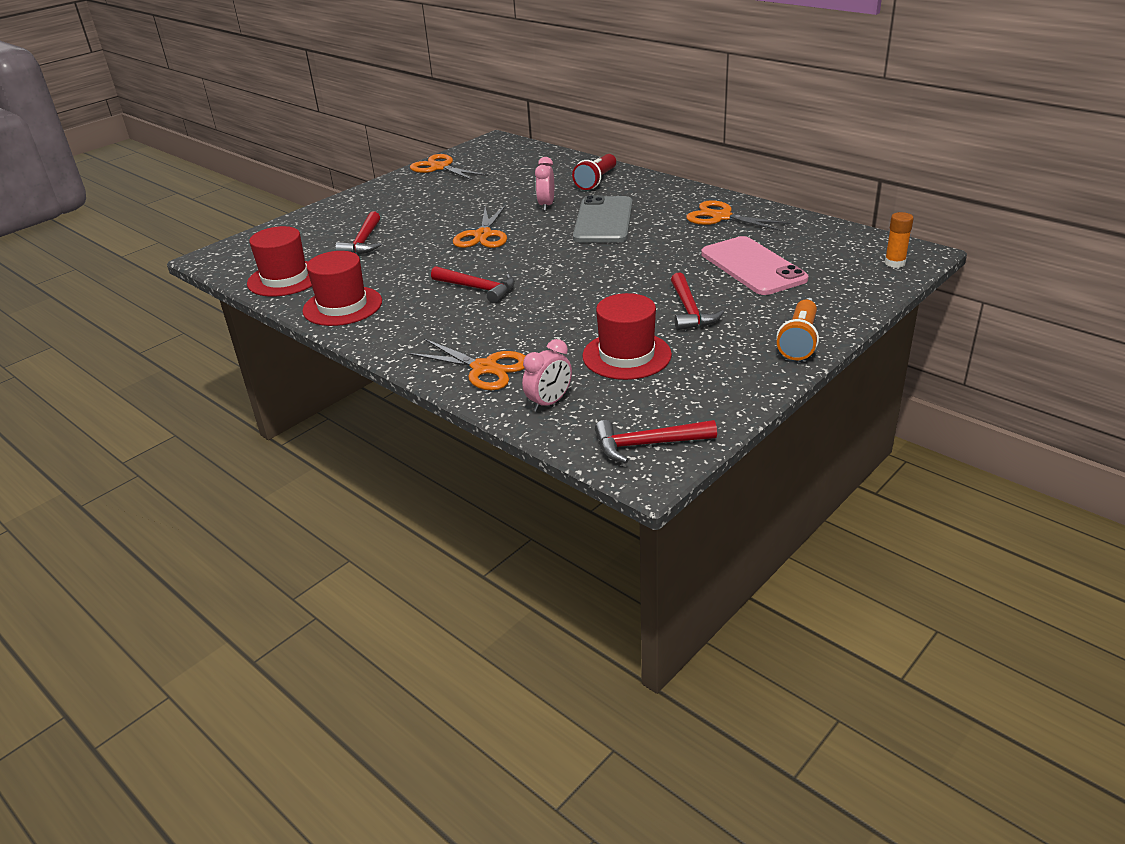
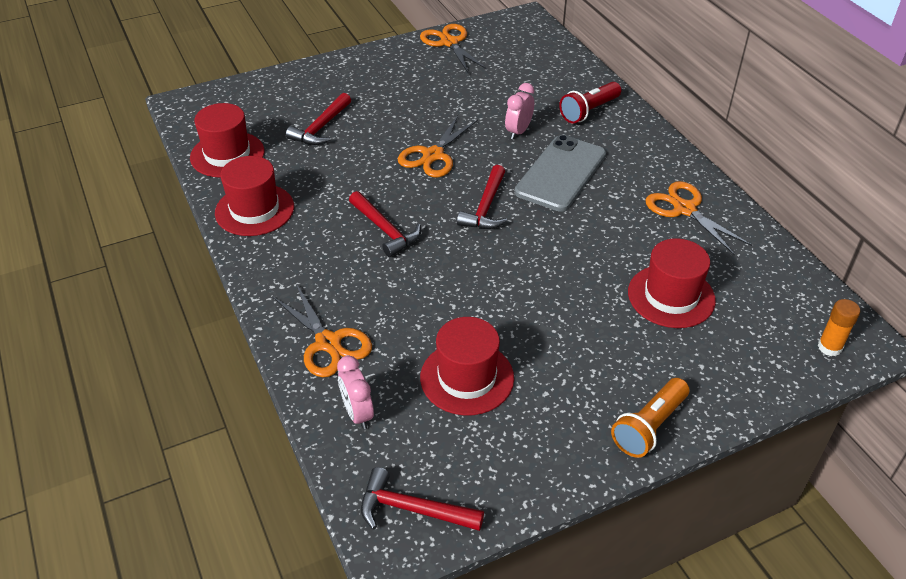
camera: 20 degrees right, 10 degrees up
pink clock [522,339,572,412] -> pink clock turned 90 degrees clockwise [337,356,374,429]
red hammer [671,272,724,330] -> red hammer moved to [457,165,507,229]
pink phone [701,236,809,295] -> red hat [628,238,716,328]

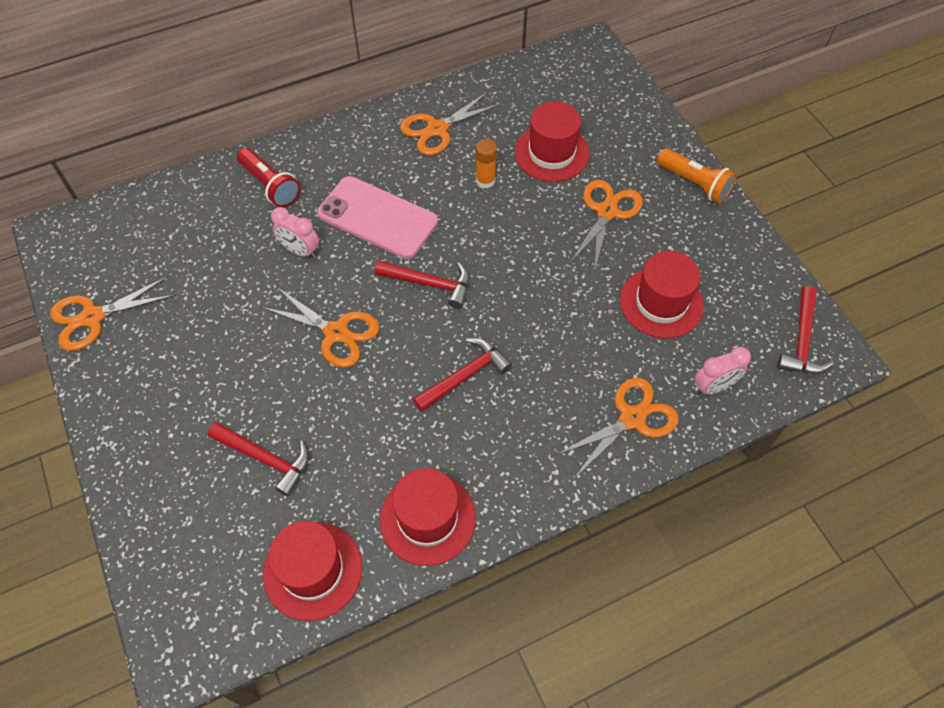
camera: 90 degrees left, 15 degrees up
grey phone [515,135,606,212] -> pink phone [317,176,438,259]
orange glue stick [818,299,860,356] -> orange glue stick moved to [476,139,497,188]
none -> orange scissors [570,180,643,272]

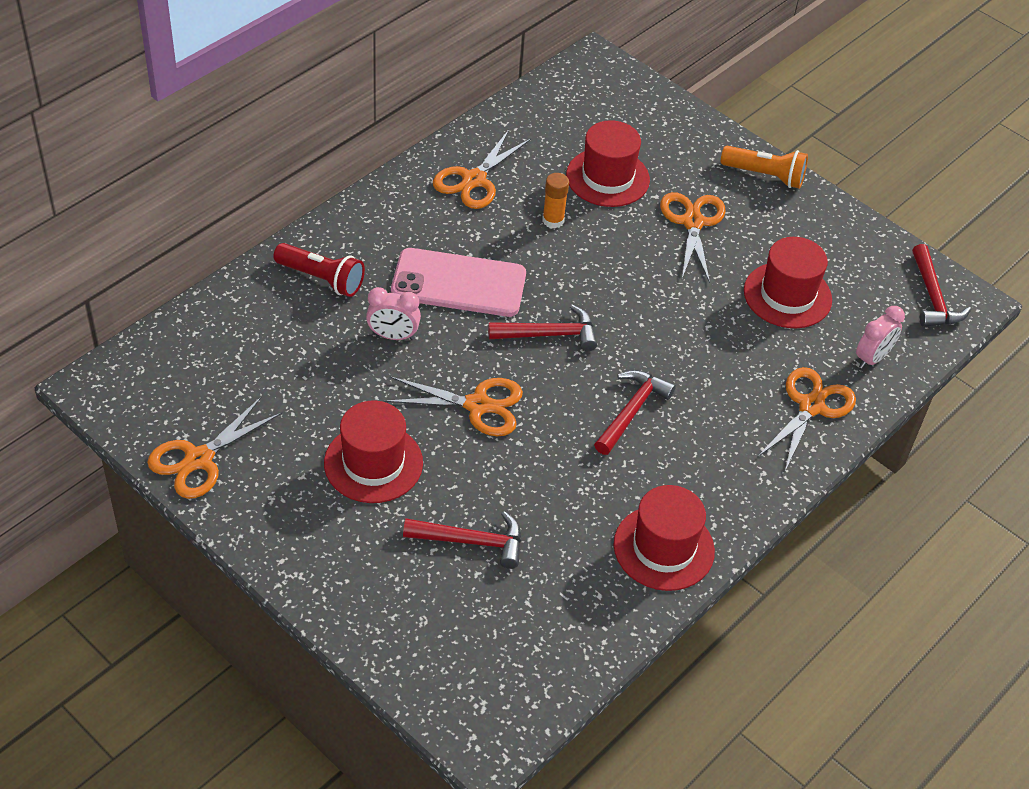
camera: 25 degrees left, 10 degrees down
red hat [263,521,362,621] -> red hat moved to [324,401,423,503]

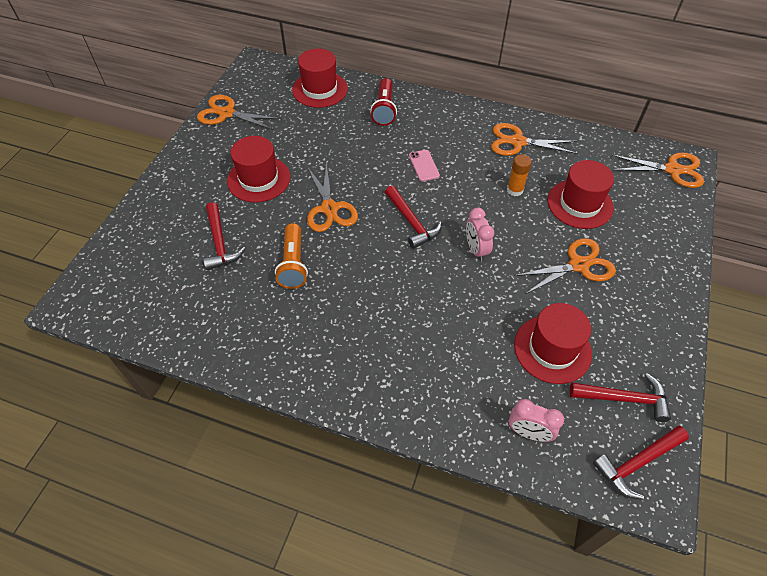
camera: 70 degrees right, 5 degrees up
pink clock [366,287,421,340] -> pink clock moved to [466,208,494,261]
pink phone [391,248,526,317] -> pink phone [409,150,440,181], size x0.45
red hammer [594,370,676,455] -> red hammer moved to [570,373,671,422]
red hat [614,485,715,591] -> red hat moved to [292,49,348,108]
orange flashlight [721,146,808,189] -> orange flashlight moved to [275,223,308,289]
orange scissors [757,367,856,471] -> orange scissors moved to [611,153,704,188]

